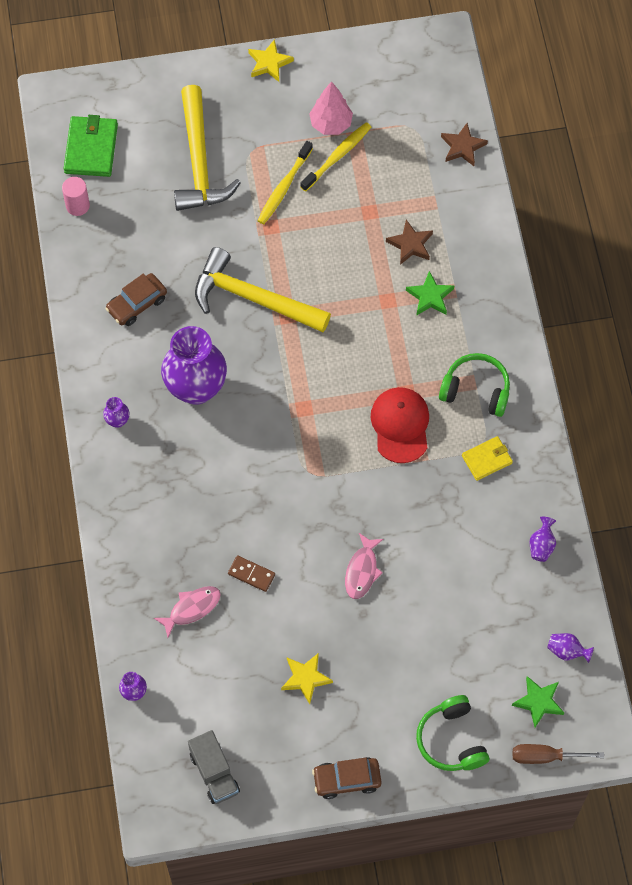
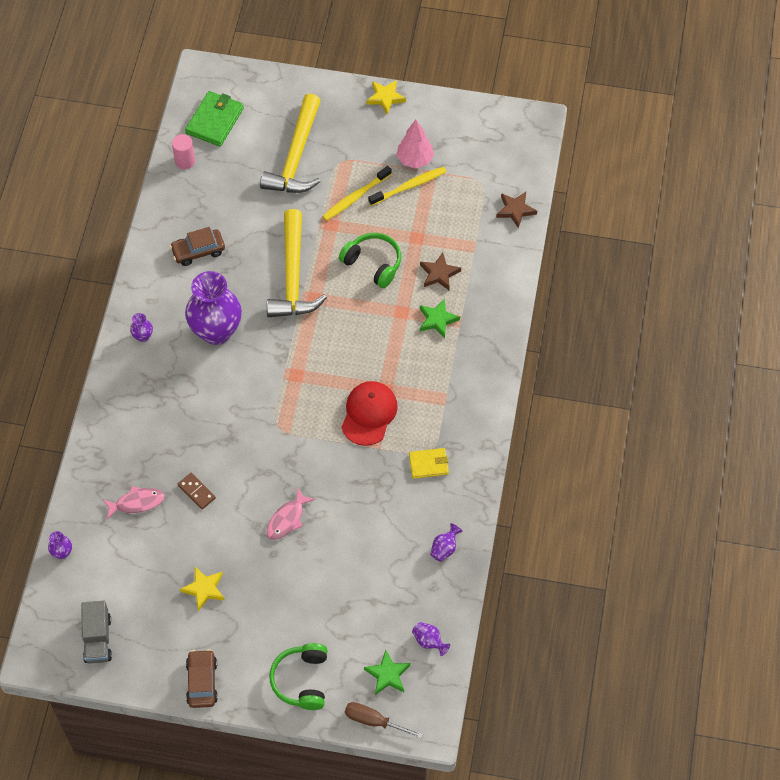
camera: 20 degrees right, 5 degrees down
yellow hammer [195,247,331,332] -> yellow hammer turned 135 degrees counterclockwise [267,209,327,317]
brown car [312,757,381,799] -> brown car turned 75 degrees clockwise [186,649,218,708]
green headphones [439,353,510,417] -> green headphones moved to [339,233,401,288]

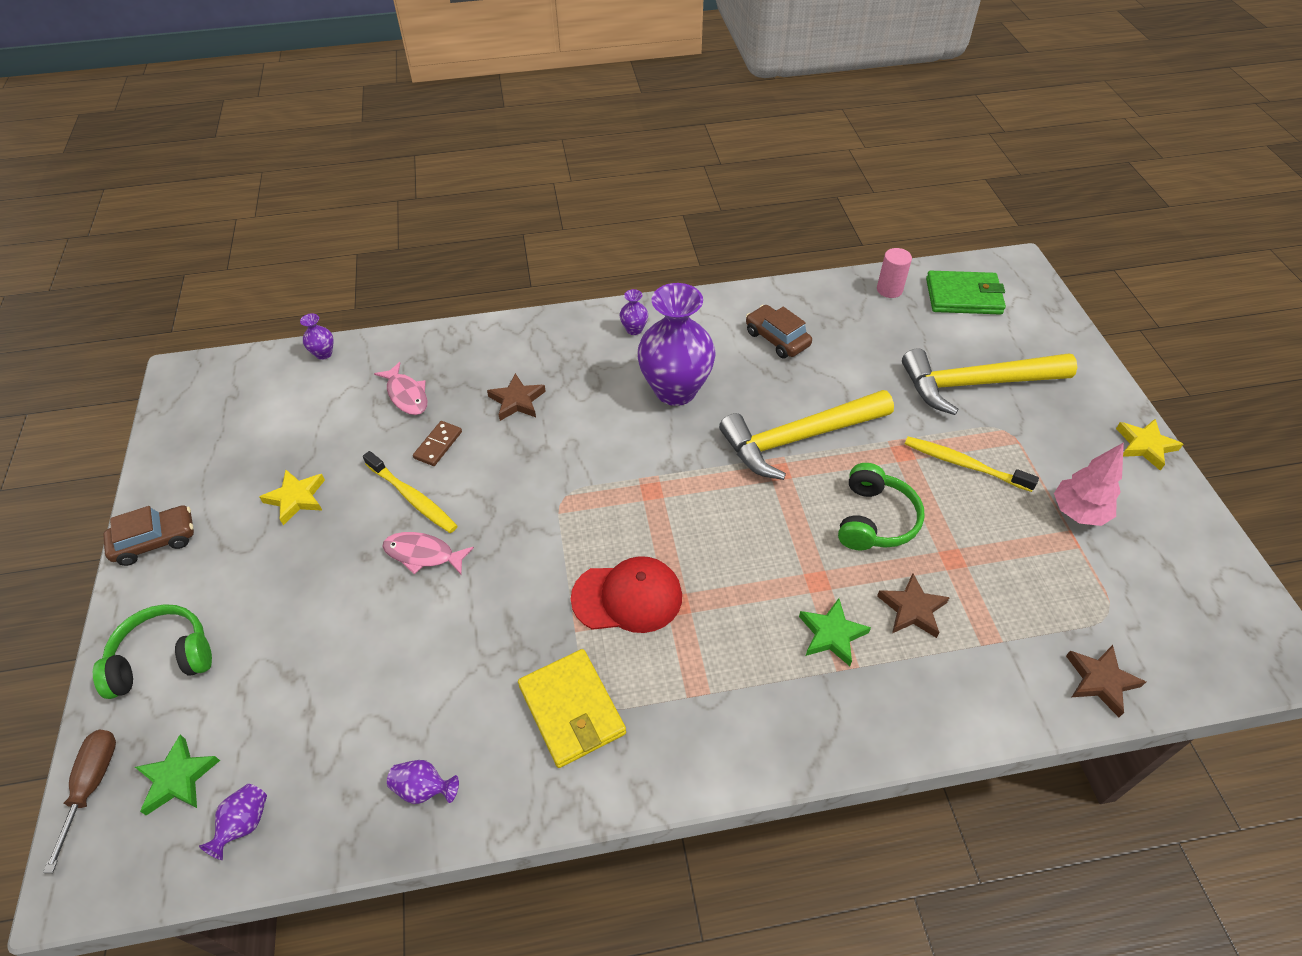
camera: 70 degrees right, 10 degrees down
grey truck [81,601,112,664] -> none
yellow toothbrush [368,167,447,206] -> yellow toothbrush moved to [363,451,457,533]
yellow wallet [409,448,449,479] -> yellow wallet [518,649,626,768], size x1.59
none -> brown star [487,373,546,421]

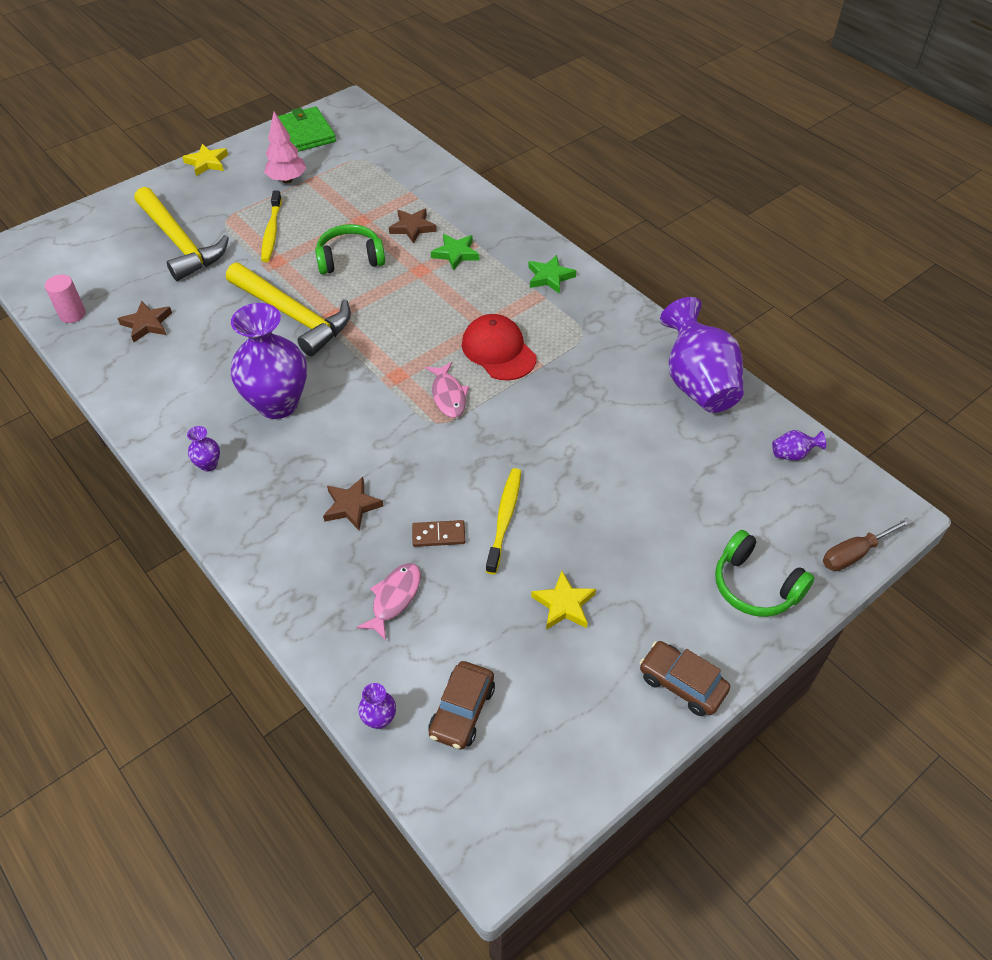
camera: 120 degrees left, 0 degrees up
green star [135,735,220,815] -> green star moved to [528,255,576,294]
pink fish [382,532,474,574] -> pink fish moved to [426,362,469,418]
purple vase [387,760,459,804] -> purple vase [660,297,744,413], size x2.48
yellow wallet [518,649,626,768] -> none
brown car [746,305,812,359] -> brown car moved to [428,661,495,750]
green wallet [926,271,1006,315] -> green wallet moved to [278,107,336,152]
brown star [1066,645,1146,717] -> brown star moved to [118,301,172,342]

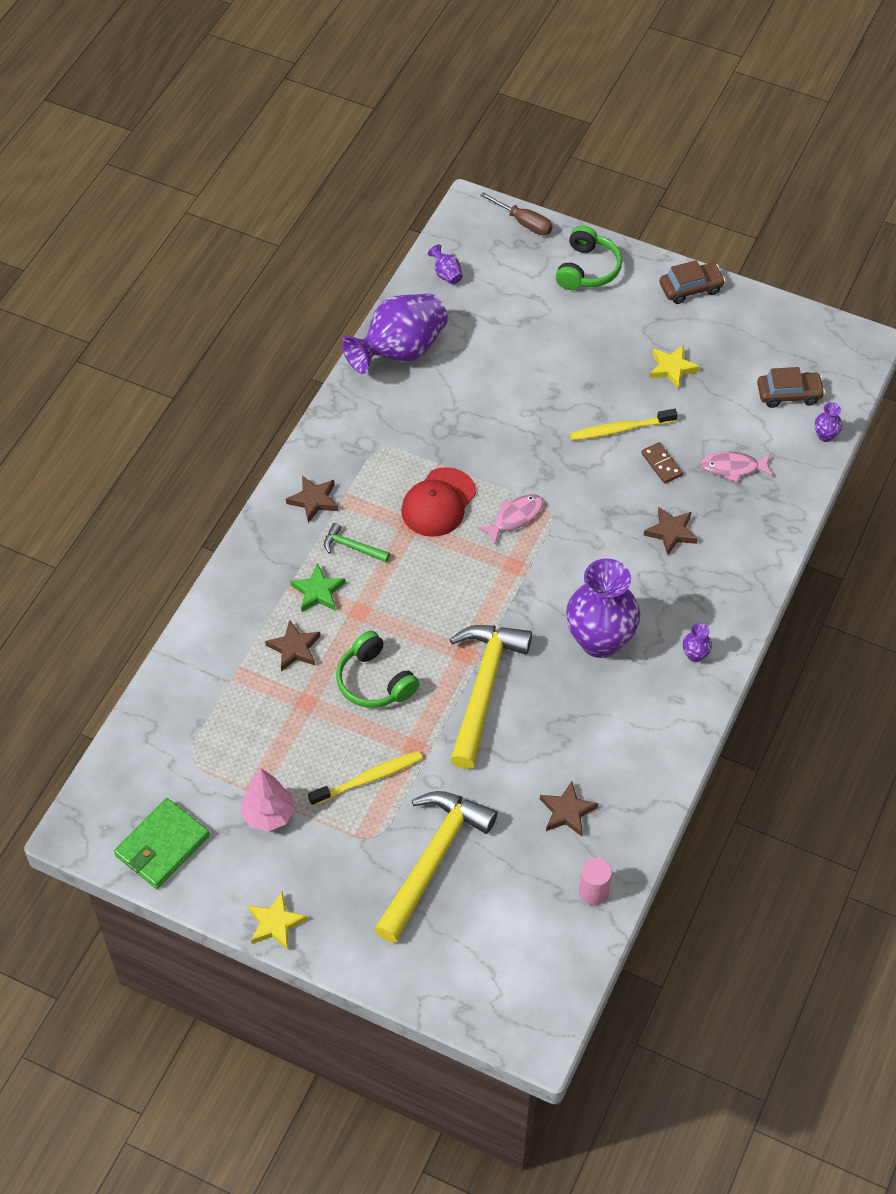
camera: 115 degrees left, 5 degrees up
green star [528,255,576,294] -> brown star [286,476,338,523]
brown car [640,641,730,716] -> brown car turned 120 degrees counterclockwise [660,260,725,304]
none -> green hammer [324,523,390,562]

